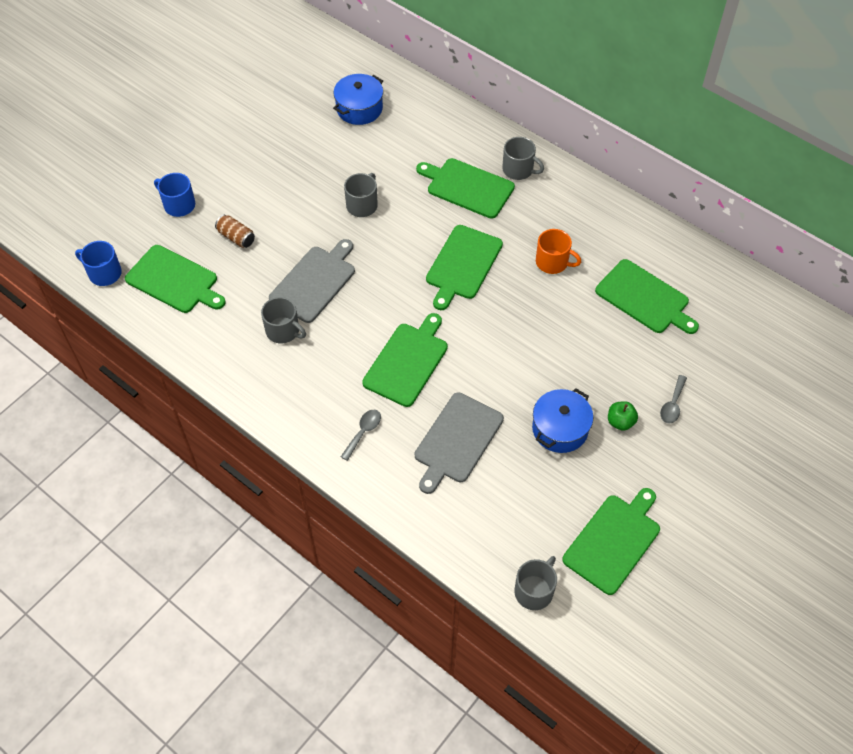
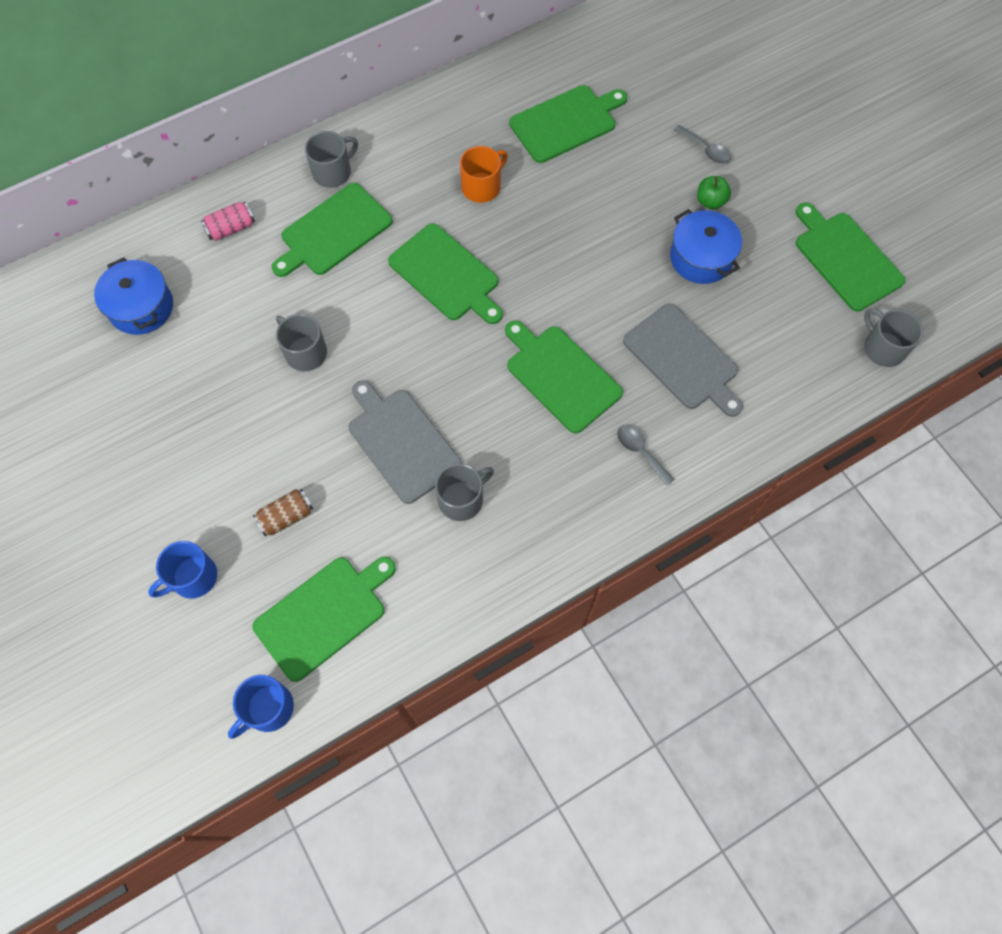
camera: 70 degrees left, 10 degrees up
none -> pink can [201,202,255,241]

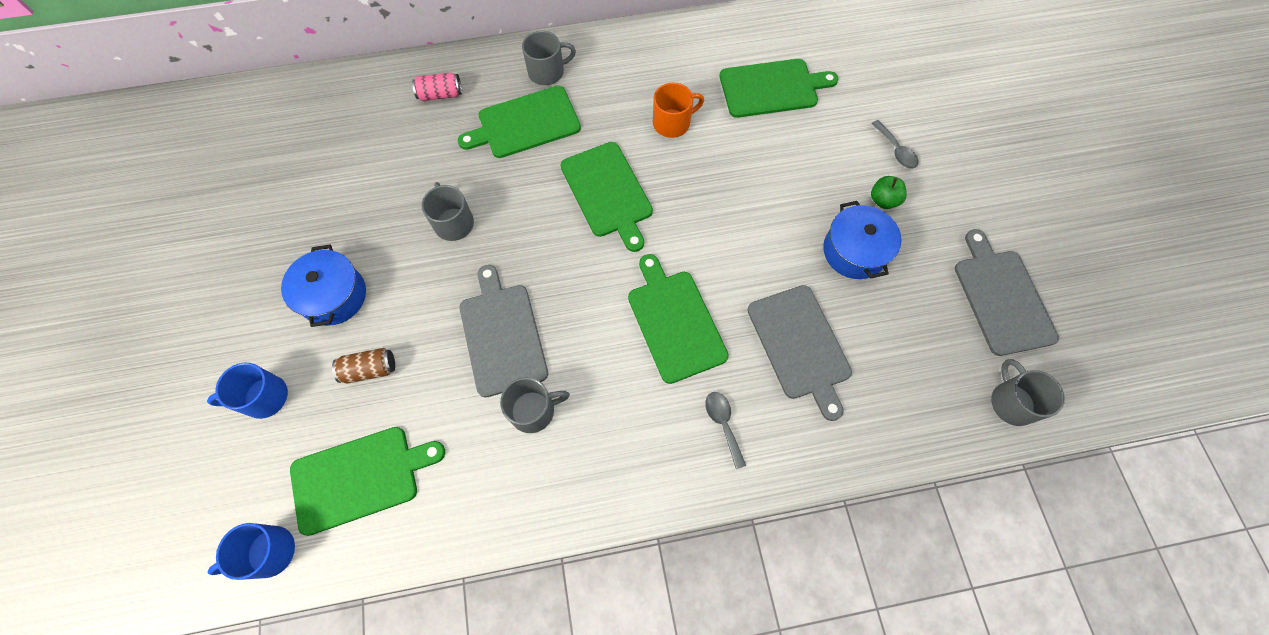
camera: 20 degrees right, 0 degrees up
blue pot [94,258,173,335] -> blue pot moved to [281,245,366,327]
green cutting board [796,202,905,311] -> grey cutting board [955,229,1059,356]

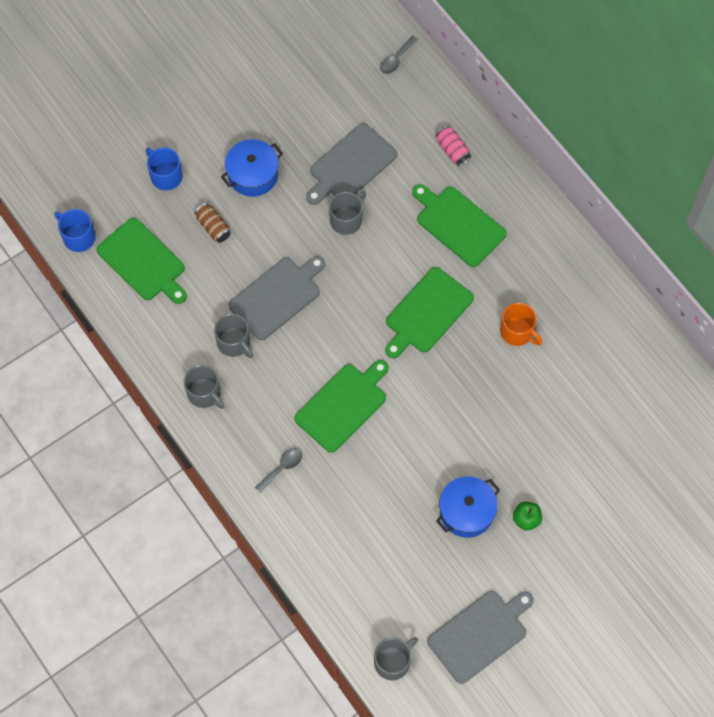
camera: 65 degrees right, 0 degrees up
grey mug [522,31,576,85] -> grey mug moved to [184,365,224,409]
green cutting board [720,59,838,118] -> none
grey cutting board [747,285,852,421] -> grey cutting board moved to [306,123,397,205]
grey spoon [871,120,918,169] -> grey spoon moved to [380,36,418,74]

